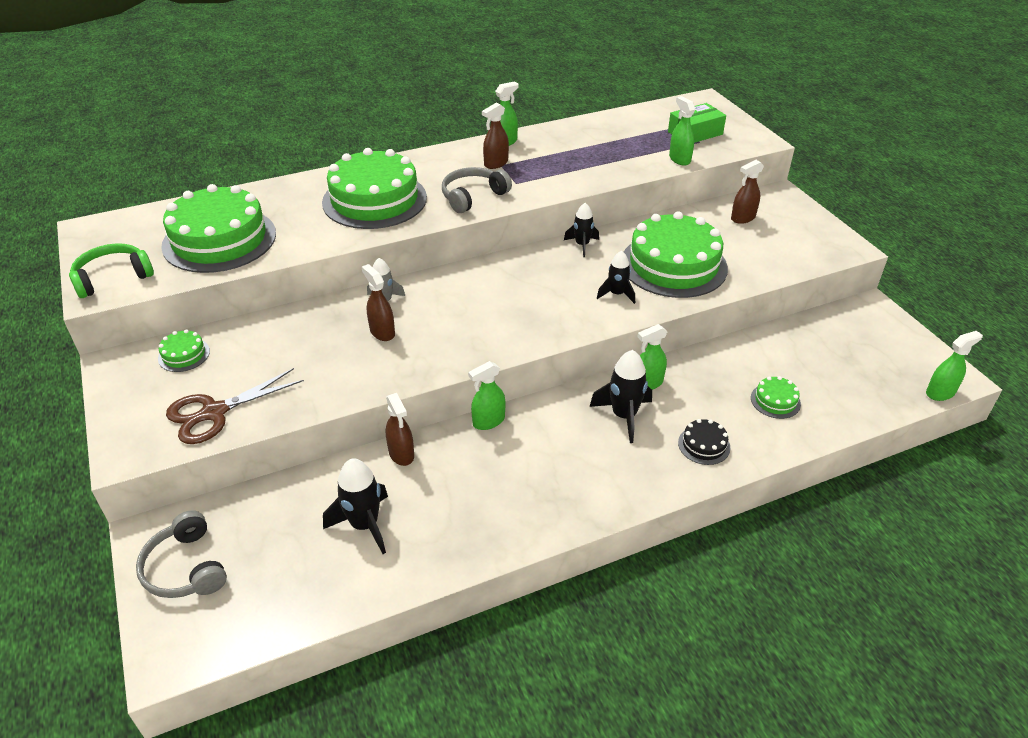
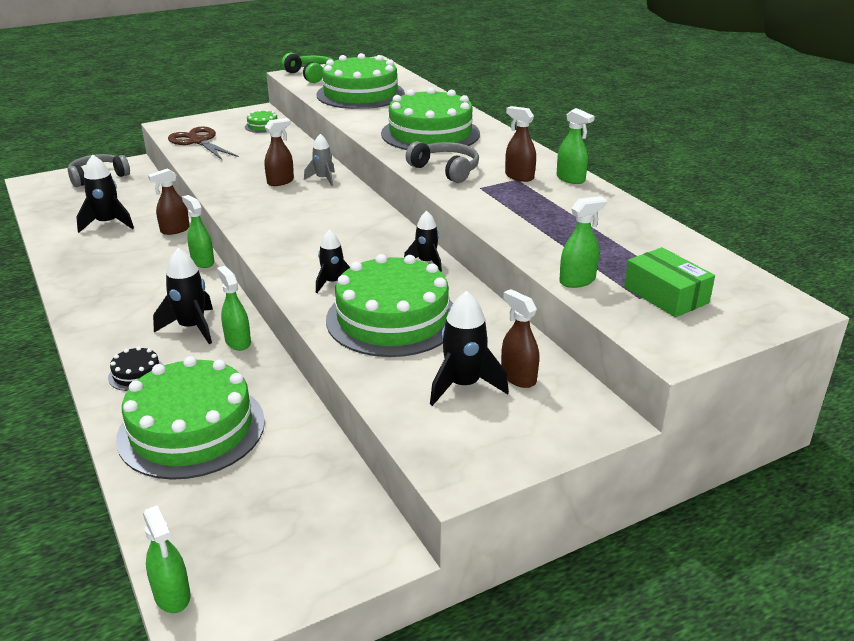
camera: 85 degrees right, 10 degrees down
green cake [751,376,801,419] -> green cake [116,356,265,480], size x2.40
none -> black rocket [430,291,509,406]

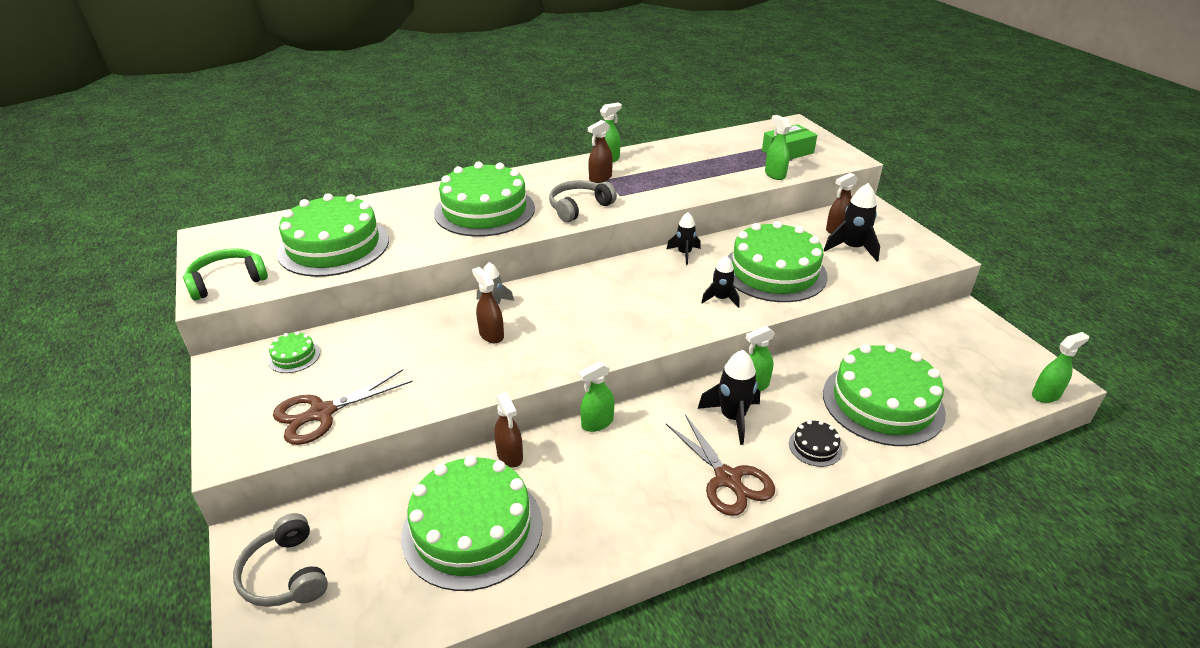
camera: 85 degrees left, 5 degrees up
black rocket [76,155,134,233] -> green cake [401,455,543,591]
none -> brown scissors [666,414,775,516]

